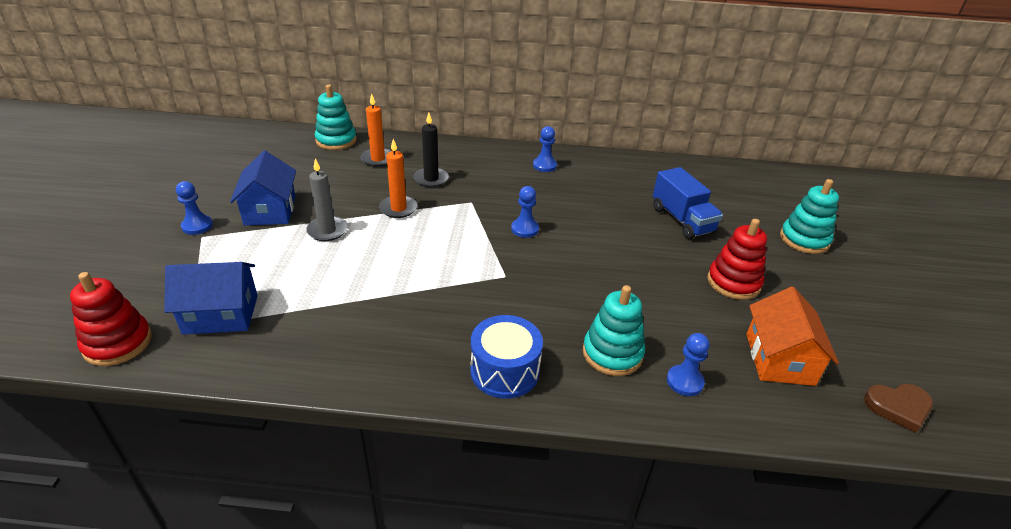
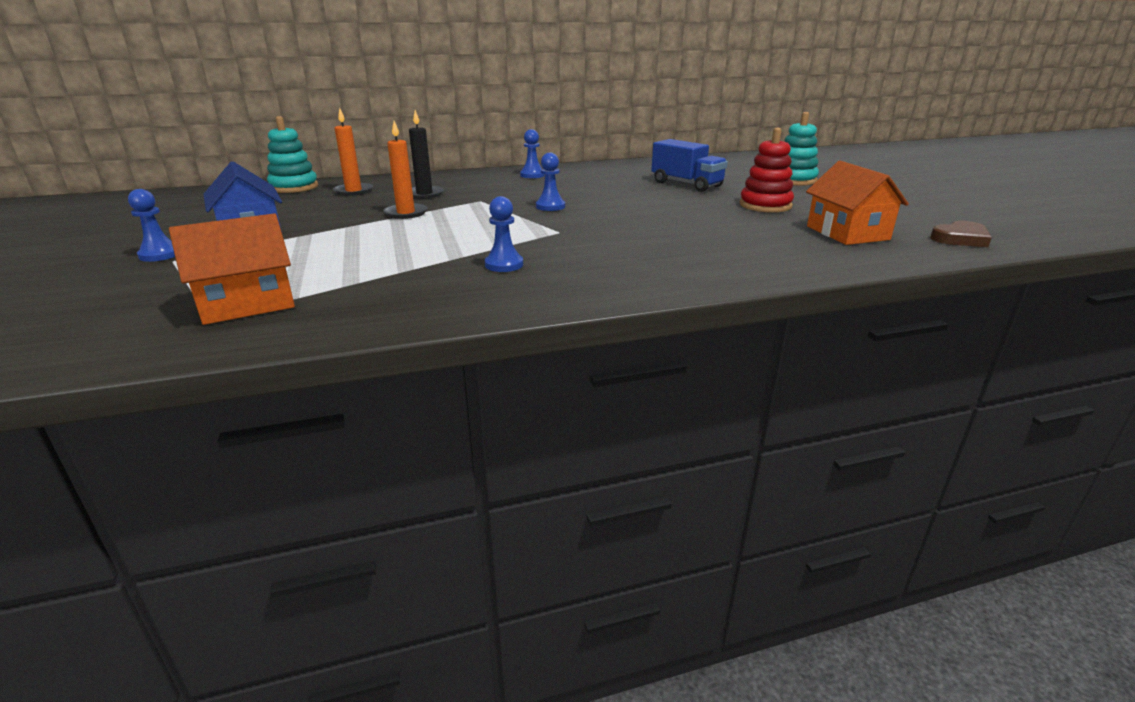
camera: 20 degrees left, 10 degrees down
red stacking toy [70,272,152,366] -> none
blue house [164,262,258,335] -> orange house [169,213,295,325]
grey candle [306,158,348,241] -> none
blue drum [470,315,543,399] -> none
turquoise stacking toy [583,285,645,376] -> none
blue pawn [667,333,710,396] -> blue pawn moved to [485,196,523,272]

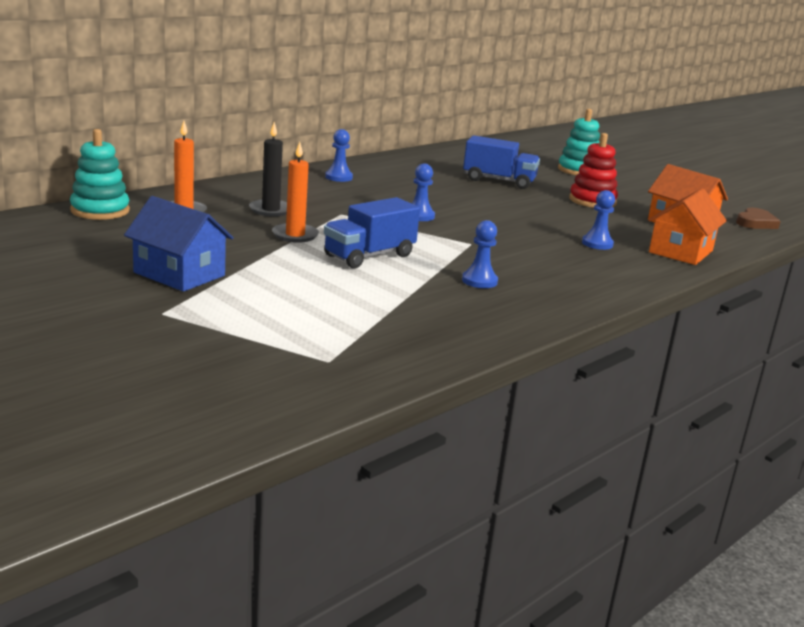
camera: 30 degrees left, 5 degrees down
blue pawn [128,189,175,262] -> blue pawn moved to [582,190,615,250]
orange house [169,213,295,325] -> orange house moved to [648,188,727,265]
none -> blue truck [324,197,420,268]

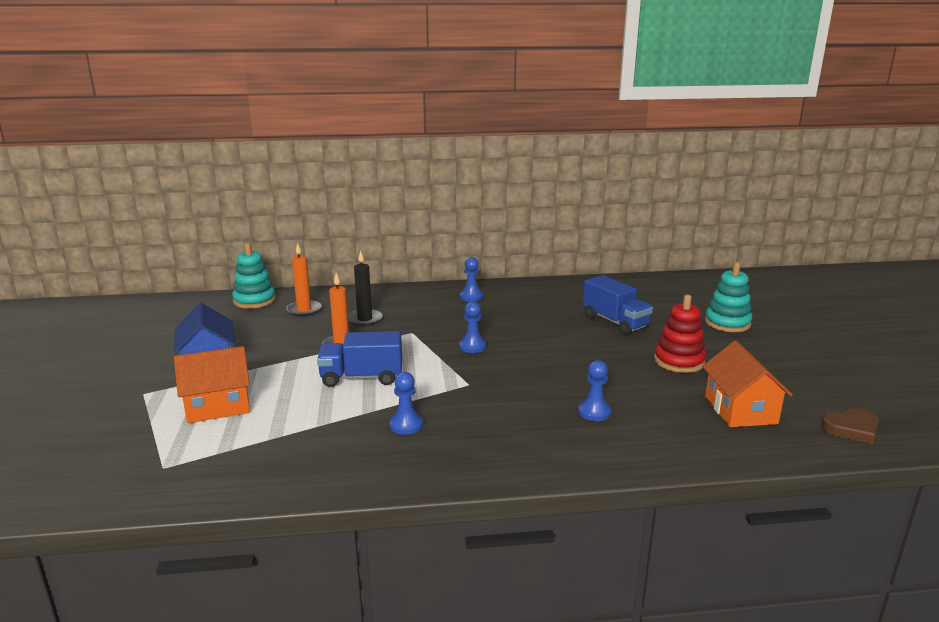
camera: 40 degrees right, 0 degrees up
orange house [648,188,727,265] -> orange house moved to [174,346,250,423]

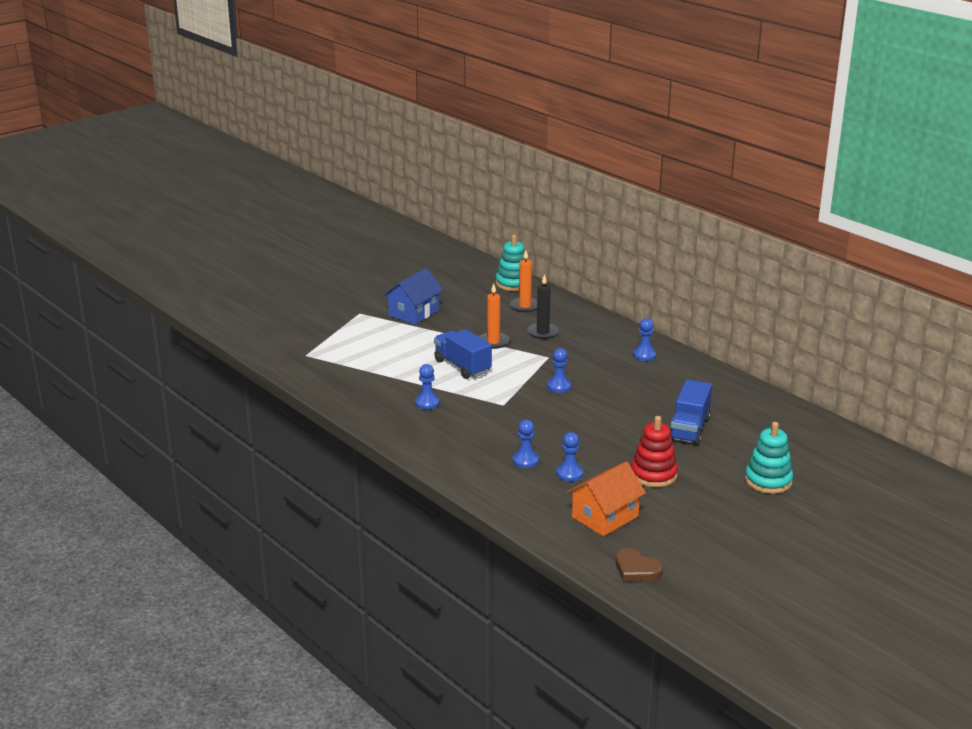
camera: 55 degrees right, 5 degrees up
orange house [174,346,250,423] -> none
none -> blue pawn [556,432,583,481]

